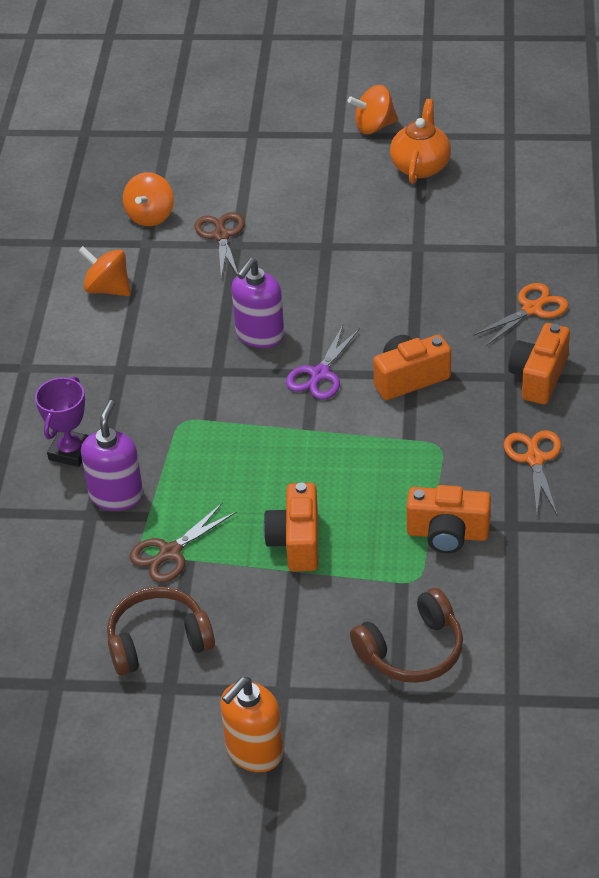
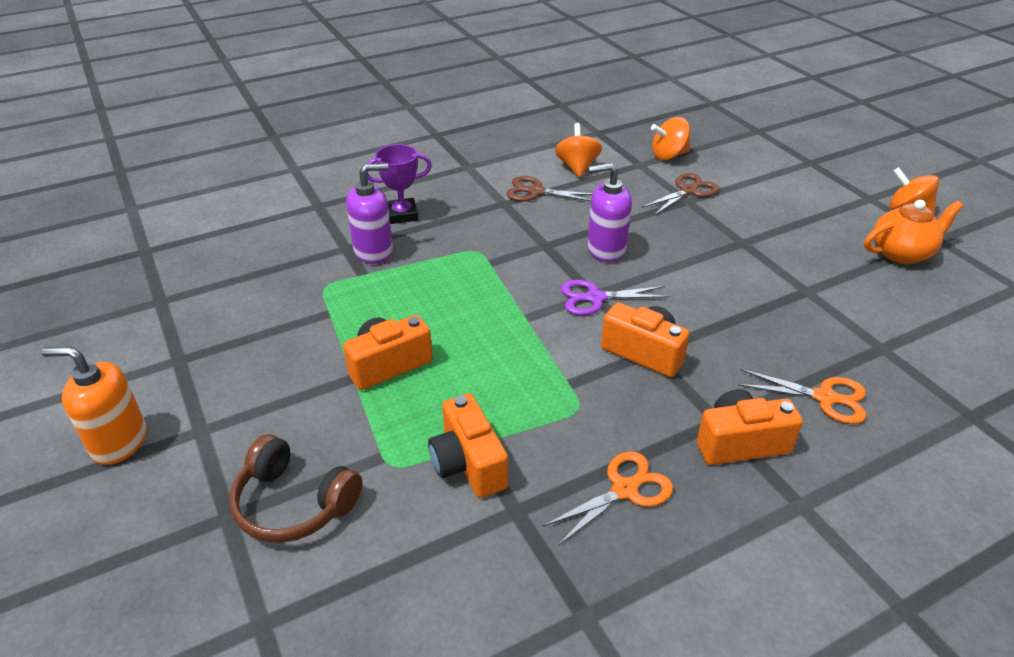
camera: 55 degrees right, 5 degrees down
brown headphones [107,587,215,675] -> none
brown scissors [129,502,237,583] -> brown scissors moved to [506,176,593,201]

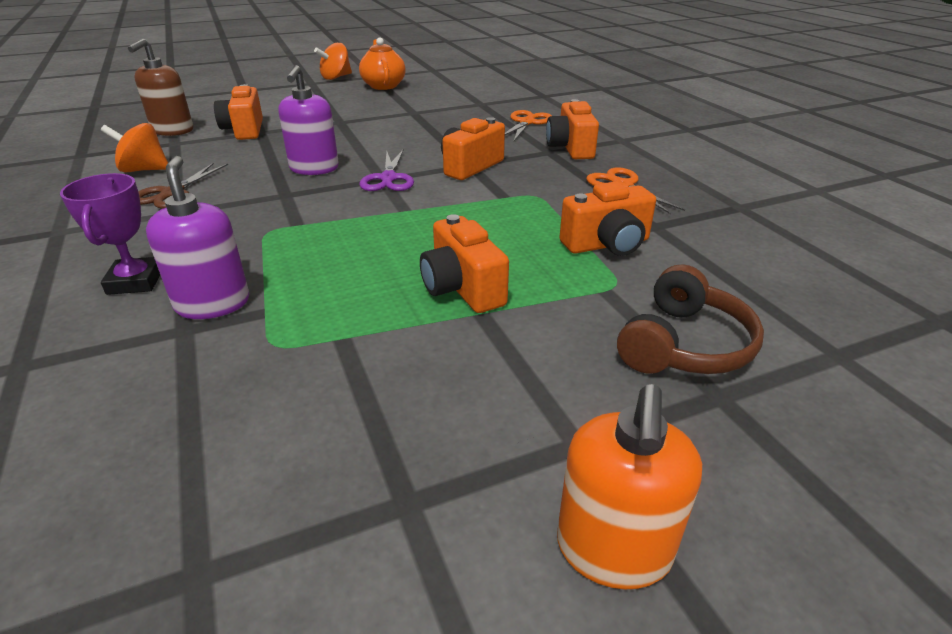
camera: 85 degrees left, 5 degrees down
brown scissors [642,173,719,215] -> orange camera [214,84,263,140]
orange spinning top [651,117,690,160] -> brown soap dispenser [128,39,193,136]

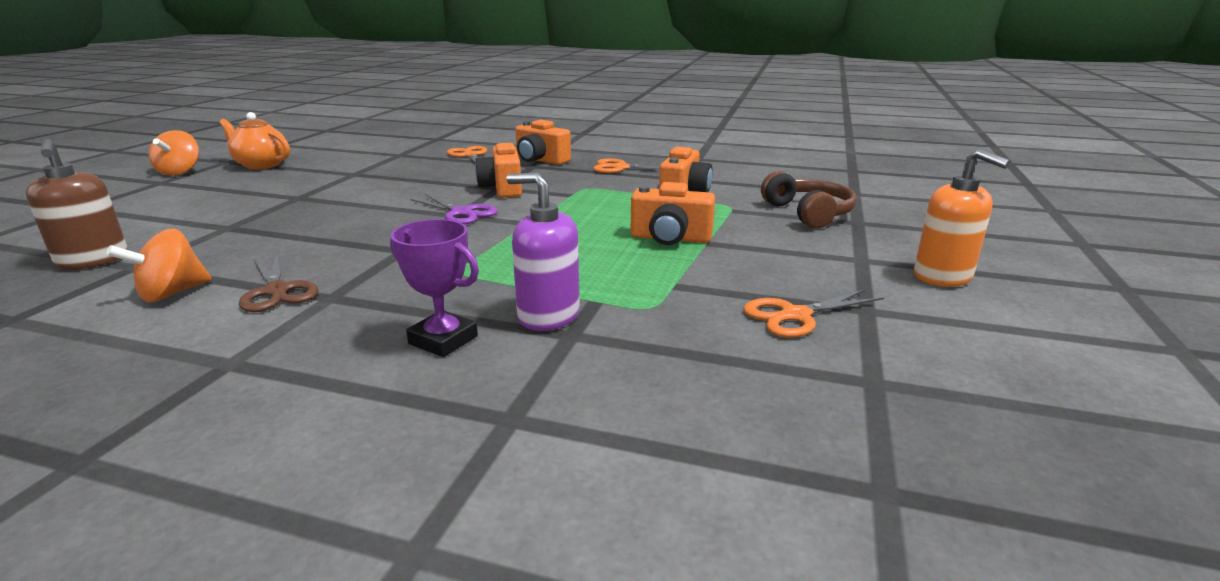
camera: 50 degrees left, 10 degrees down
orange camera [214,84,263,140] -> none
purple soap dispenser [278,65,339,175] -> none
none -> orange scissors [743,289,884,338]

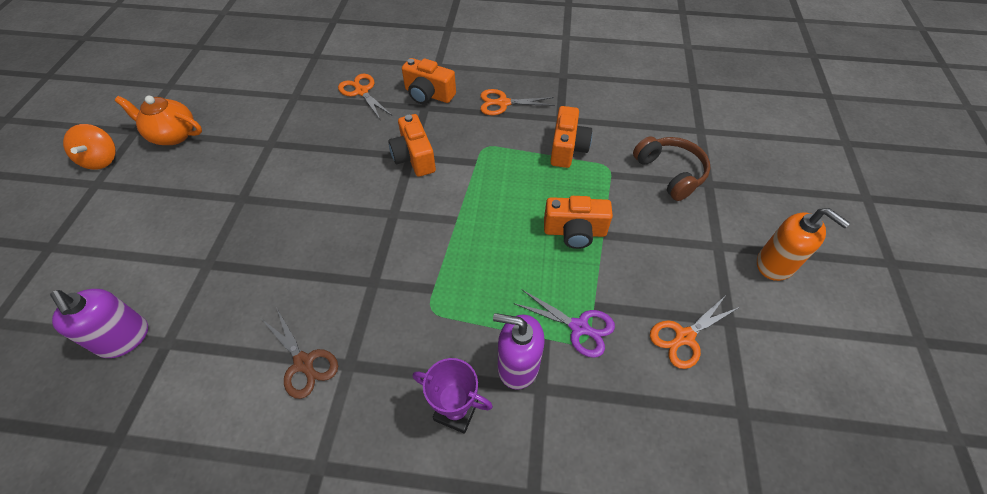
camera: 10 degrees left, 30 degrees up
brown soap dispenser [25,138,128,269] -> purple soap dispenser [50,289,148,358]
orange spinning top [106,229,212,302] -> none
purple scissors [410,194,497,224] -> purple scissors moved to [514,290,615,358]

